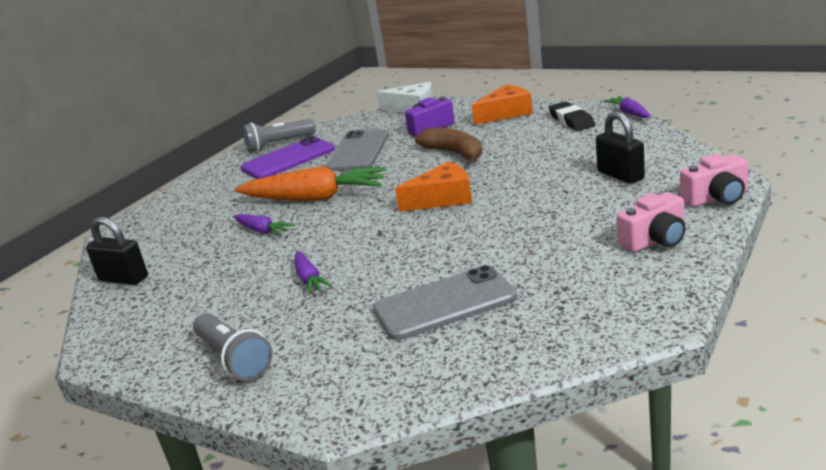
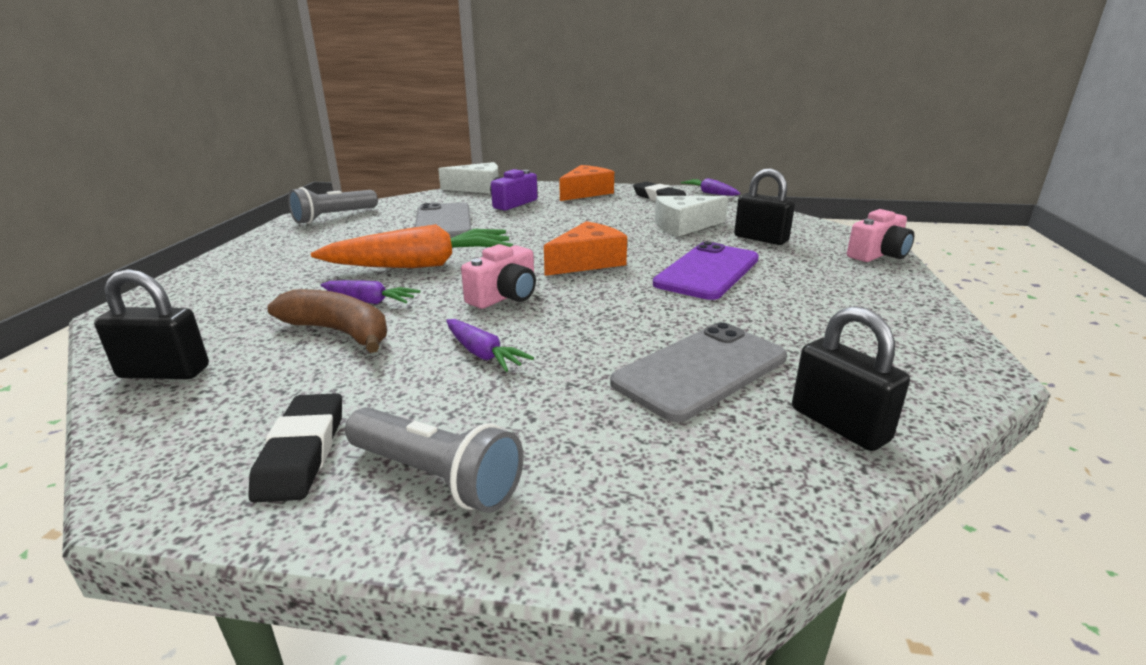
camera: 25 degrees left, 0 degrees up
purple phone [241,136,335,179] -> purple phone moved to [653,242,759,300]
brown banana [415,128,482,163] -> brown banana moved to [267,289,387,353]
pink camera [617,192,686,252] -> pink camera moved to [461,244,536,309]
none -> black eraser [248,393,342,503]
none -> white cheese [655,196,728,236]
none -> black padlock [792,306,910,451]

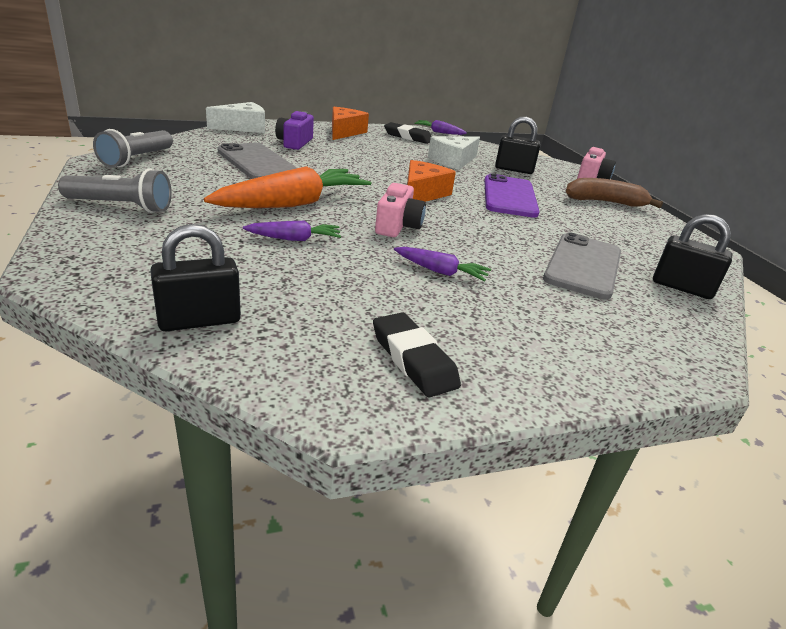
camera: 30 degrees left, 5 degrees up
brown banana [267,289,387,353] -> brown banana moved to [566,178,663,208]
grey flashlight [345,407,524,513] -> grey flashlight moved to [58,168,172,213]

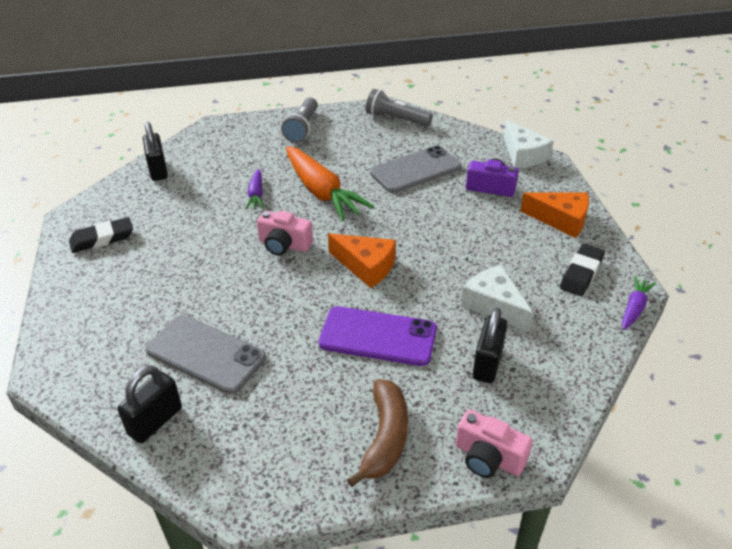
camera: 100 degrees right, 10 degrees up
purple carrot [394,247,491,281] -> none

